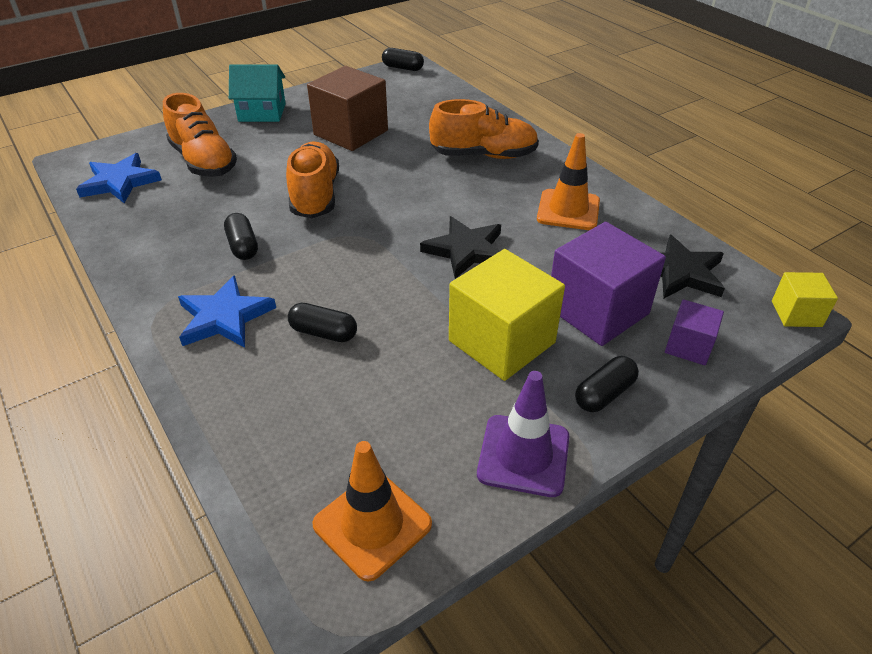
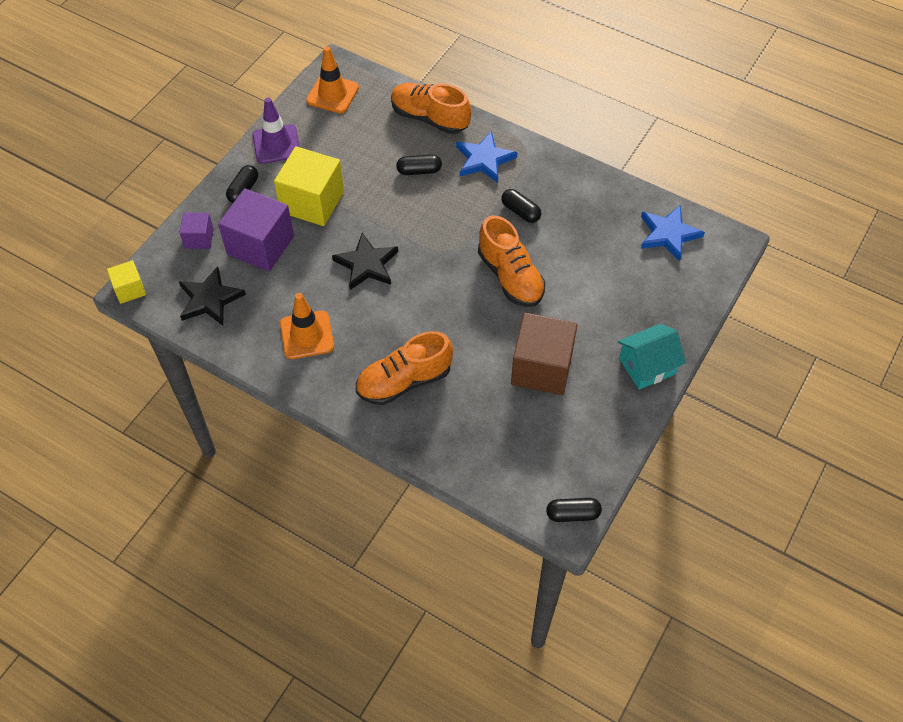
camera: 155 degrees right, 15 degrees up
orange shoe [163,93,237,177] -> orange shoe moved to [391,83,471,134]

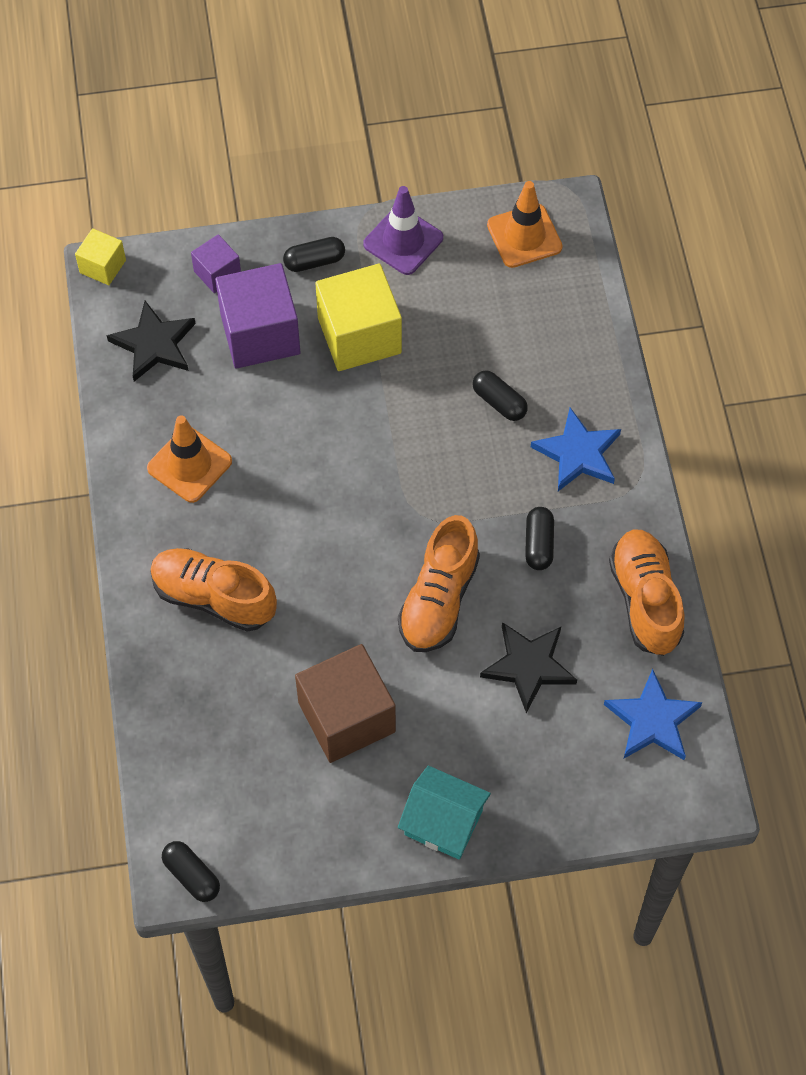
camera: 50 degrees right, 5 degrees up
black star [332,233,398,290] -> black star moved to [480,622,577,713]
orange shoe [391,83,471,134] -> orange shoe moved to [609,529,685,656]

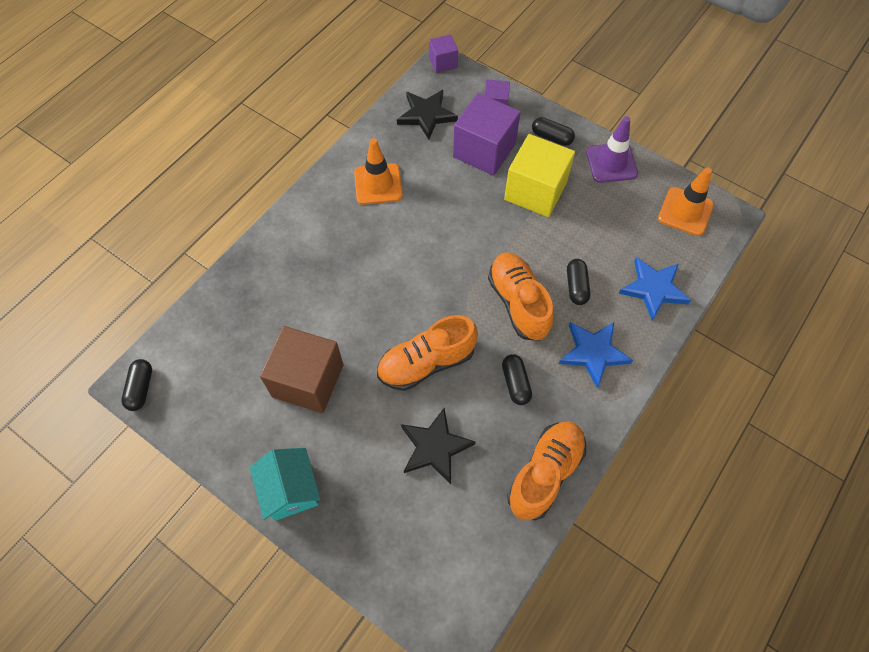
camera: 45 degrees right, 0 degrees up
yellow cube [75,228,126,285] -> purple cube [429,34,458,73]
orange shoe [150,548,277,632] -> orange shoe moved to [488,252,554,341]
black capsule [525,507,554,570] -> black capsule turned 60 degrees counterclockwise [502,354,532,405]
blue star [604,669,702,760] -> blue star moved to [619,257,691,320]

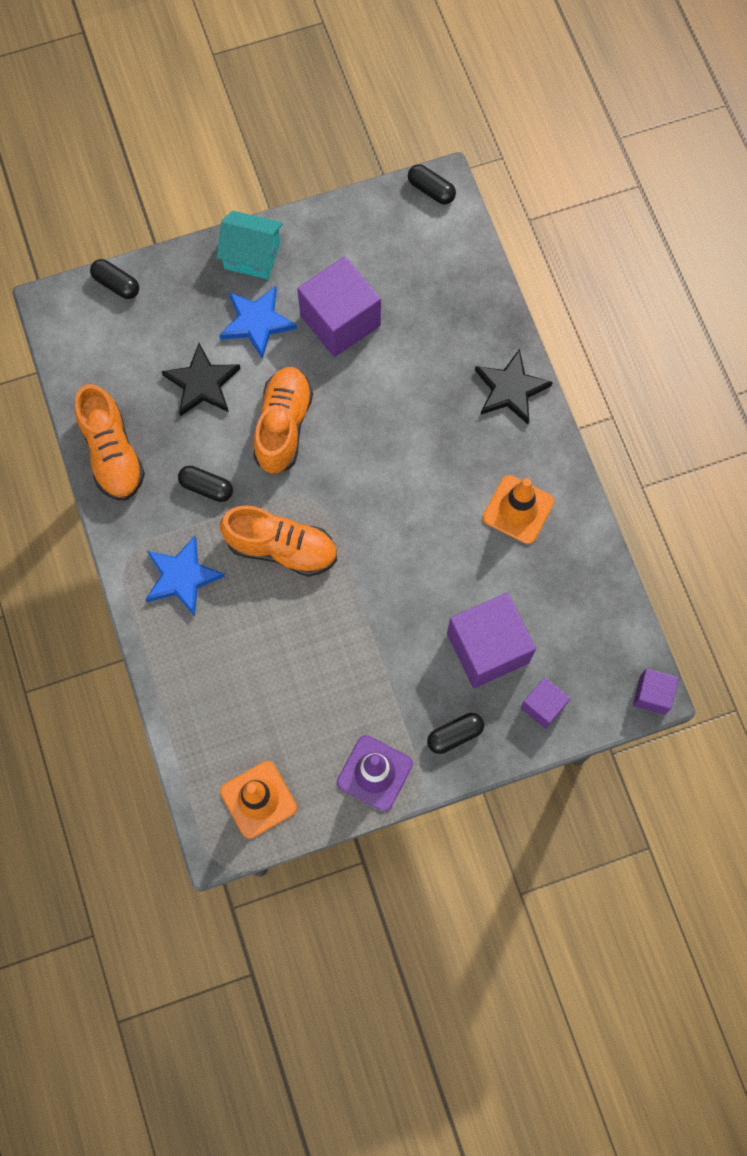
camera: 125 degrees right, 10 degrees up
brown cube [260,326,344,413] -> purple cube [297,256,381,357]
black star [397,90,458,139] -> black star moved to [475,349,553,424]
yellow cube [504,134,575,217] -> none
black capsule [567,259,590,305] -> black capsule moved to [90,259,139,299]
blue star [619,257,691,320] -> blue star moved to [220,286,297,359]

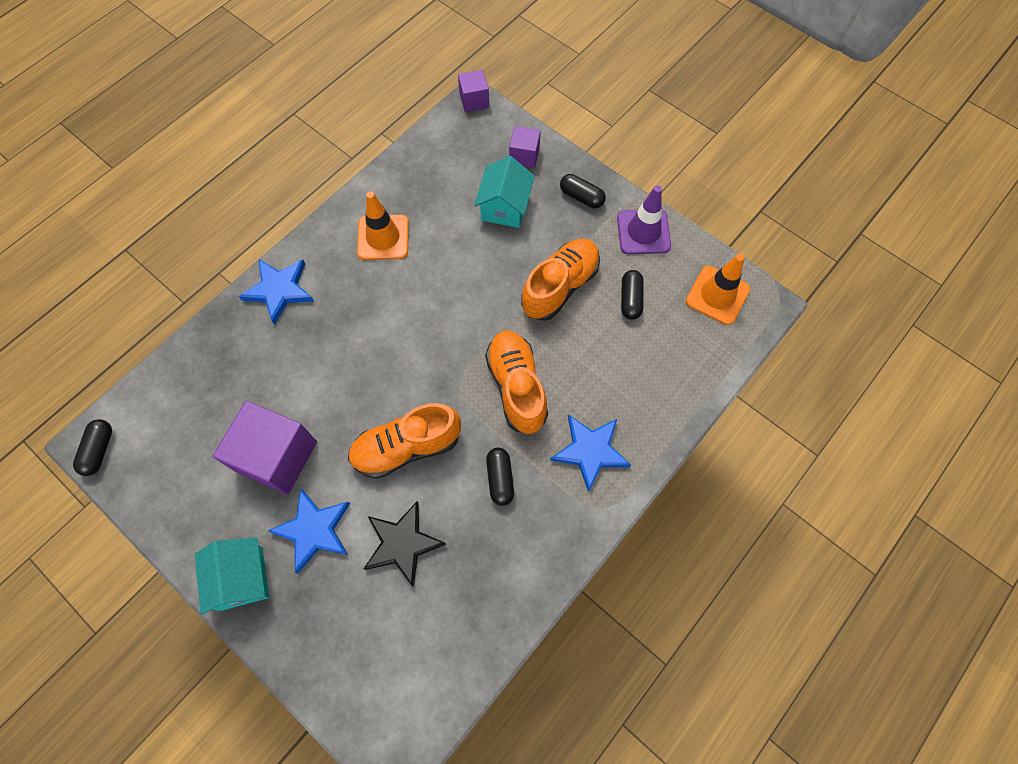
camera: 120 degrees left, 5 degrees down
orange shoe [75,384,145,501] -> orange shoe moved to [521,239,600,321]
black capsule [90,259,139,299] -> black capsule moved to [621,270,644,320]
purple cube [447,593,536,688] -> turquoise house [474,156,535,228]
black star [475,349,553,424] -> blue star [239,260,314,325]

